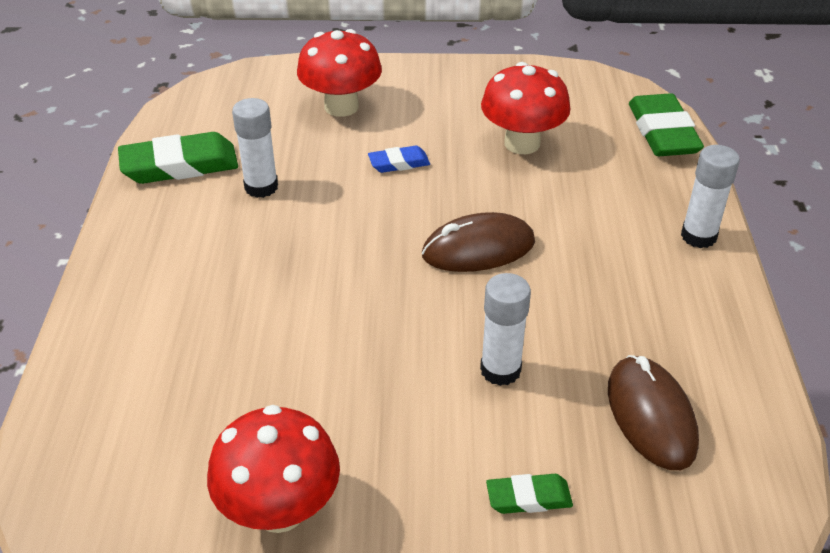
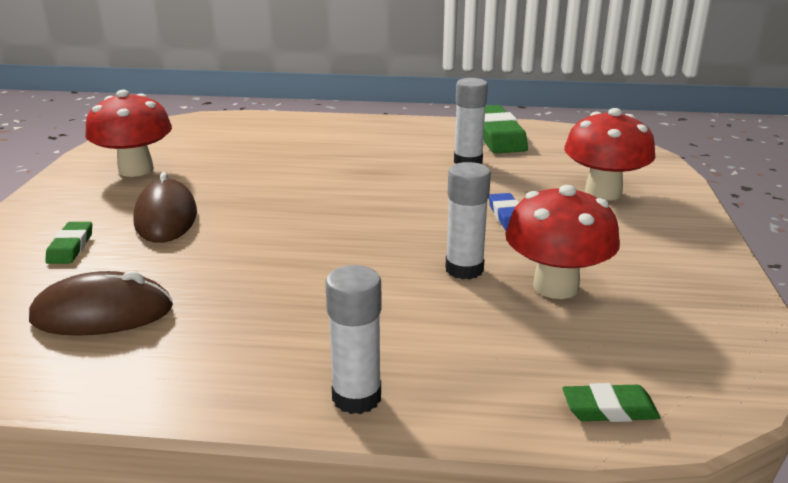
camera: 95 degrees right, 15 degrees down
brown mouse [422,212,535,272] -> brown mouse moved to [133,172,197,243]
white glue stick [480,273,531,386] -> white glue stick moved to [445,162,491,280]
green eraser [629,93,704,156] -> green eraser [562,383,661,422], size x0.53

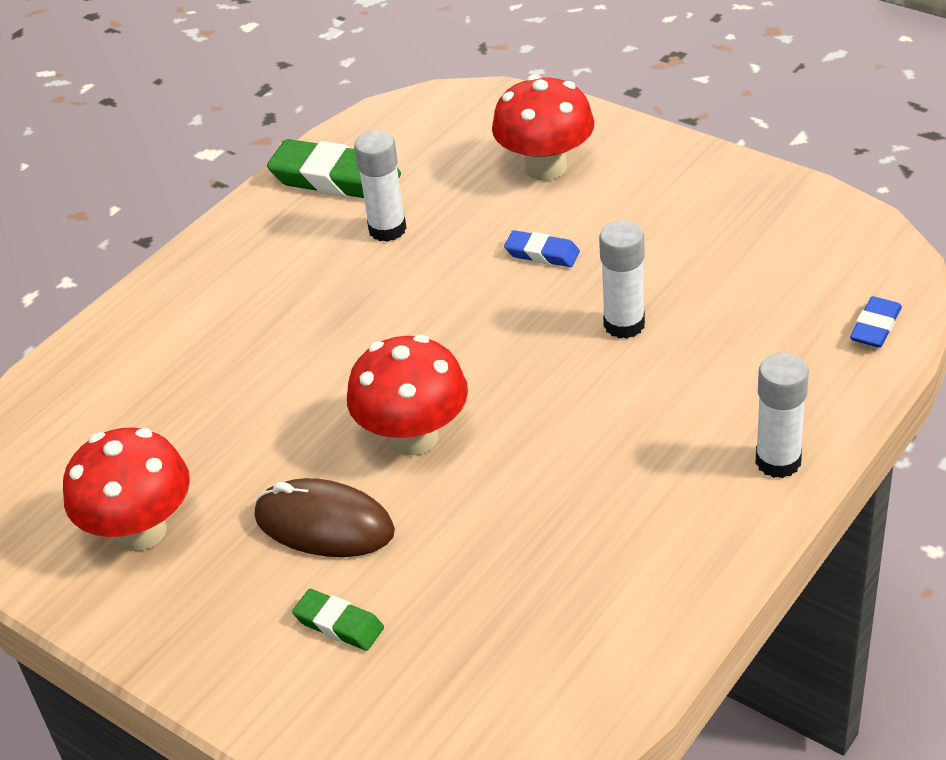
camera: 55 degrees left, 15 degrees up
brown mouse [29,271,173,336] -> none
red mushroom [505,185,620,299] -> red mushroom moved to [347,335,468,456]
green eraser [562,383,661,422] -> blue eraser [850,296,902,348]

